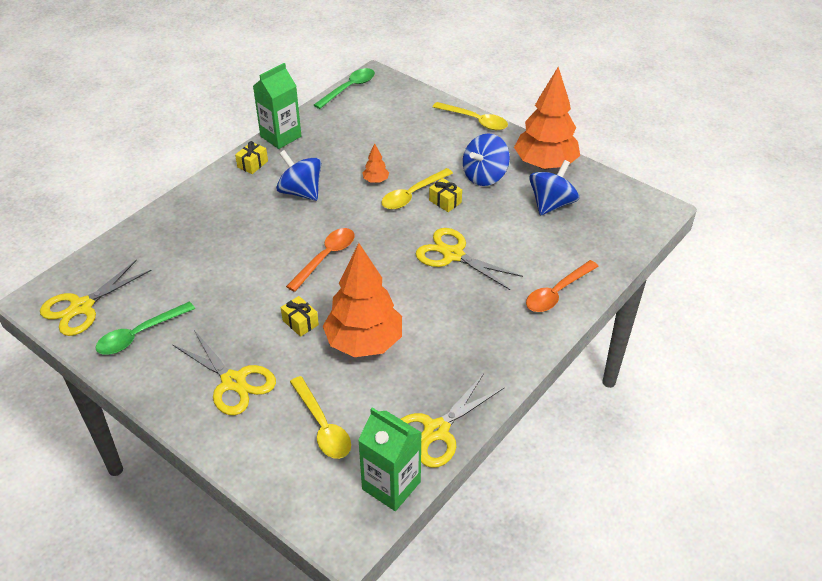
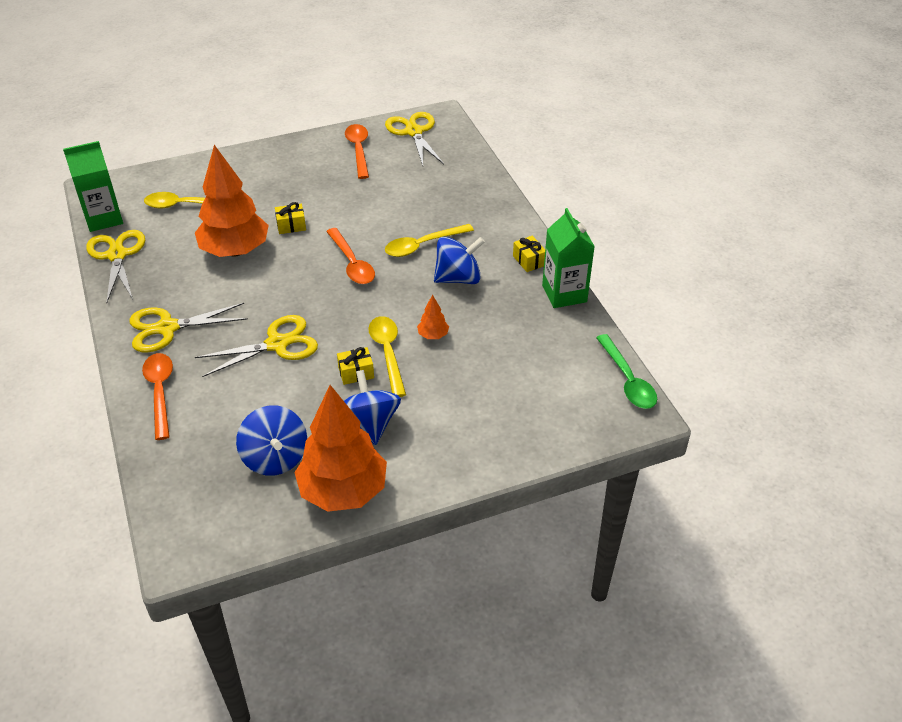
camera: 120 degrees right, 0 degrees up
green spoon [96,301,195,355] -> orange spoon [345,124,369,179]
yellow scissors [173,330,276,415] -> yellow scissors moved to [129,303,248,353]
yellow spoon [433,102,508,130] -> yellow spoon moved to [385,224,474,257]

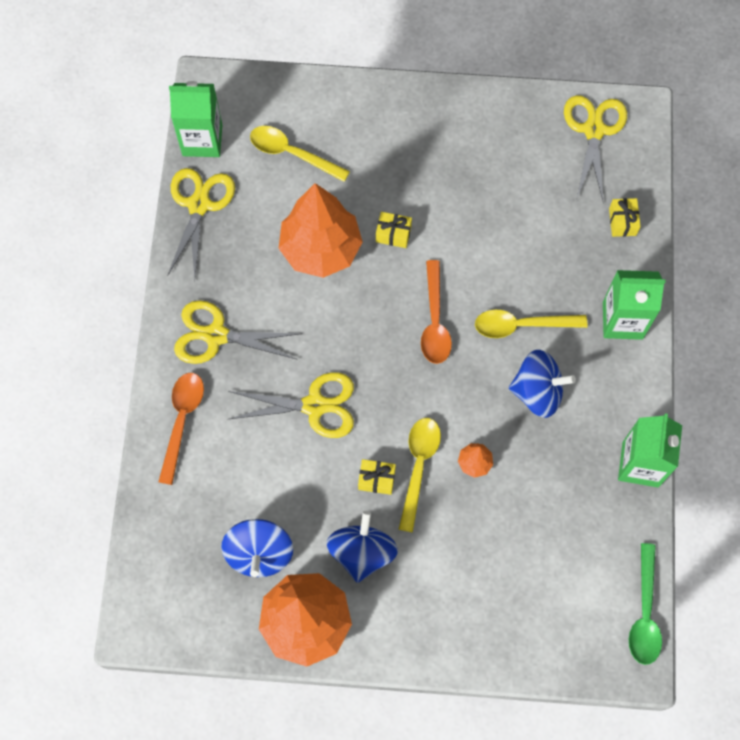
camera: 25 degrees right, 25 degrees up
orange spoon [345,124,369,179] -> none
yellow gift [513,236,545,272] -> yellow gift moved to [609,198,641,237]
none -> green carton [603,270,666,340]

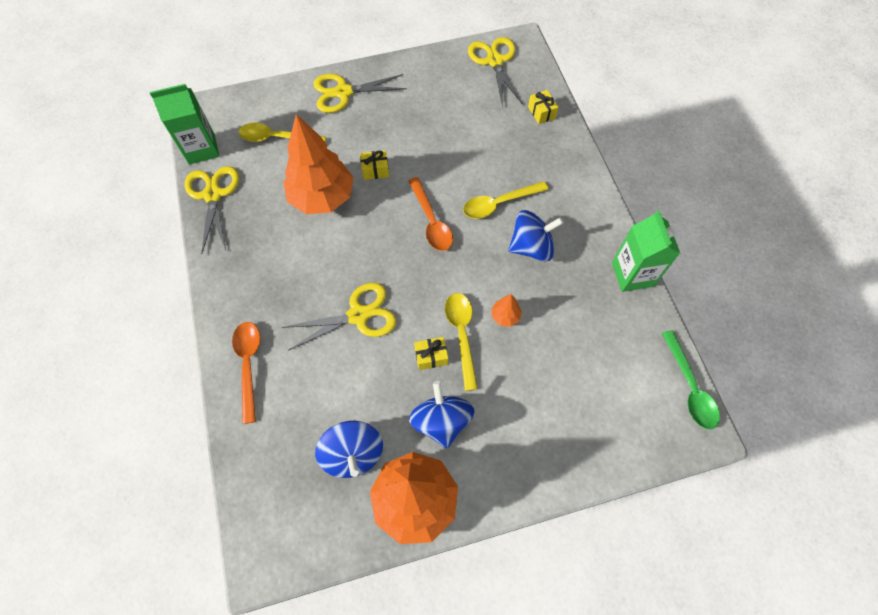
camera: 20 degrees left, 5 degrees down
yellow scissors [174,300,302,364] -> yellow scissors moved to [313,74,407,113]
green carton [603,270,666,340] -> none

